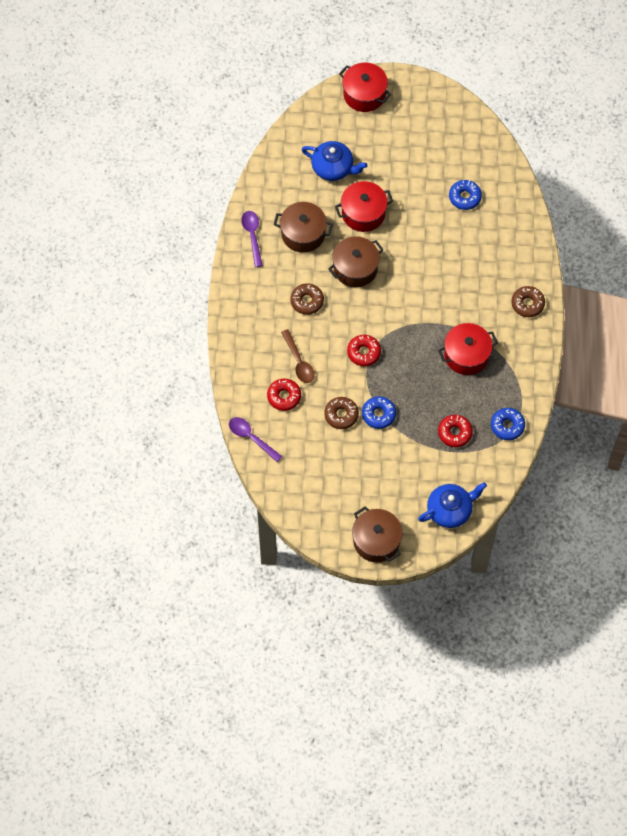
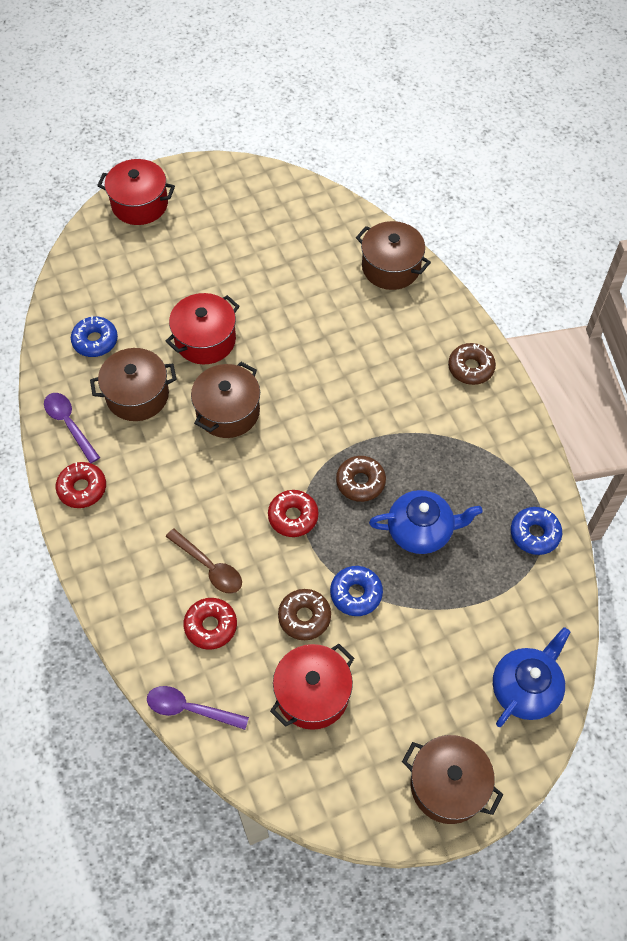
camera: 25 degrees left, 5 degrees down
brown donut [290,283,324,315] -> brown donut moved to [336,456,386,502]
blue teapot [302,141,368,181] -> blue teapot moved to [369,490,483,554]
red pot [438,323,498,375] -> red pot moved to [270,644,354,730]
red donut [438,415,473,447] -> red donut moved to [56,462,106,508]
blue donut [449,180,482,210] -> blue donut moved to [71,316,118,357]
none -> brown pot [356,221,431,290]

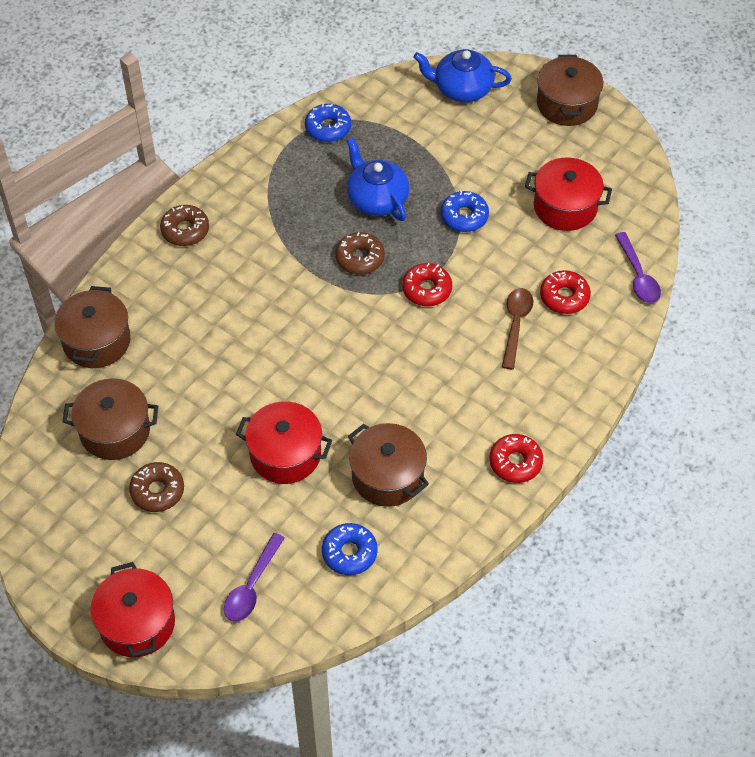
camera: 120 degrees left, 5 degrees down
purple spoon [44,393,100,463] -> purple spoon moved to [224,533,285,622]
brown pot [191,362,260,438] -> brown pot moved to [62,378,158,460]
brown donut [278,589,331,640] -> brown donut moved to [129,462,184,512]

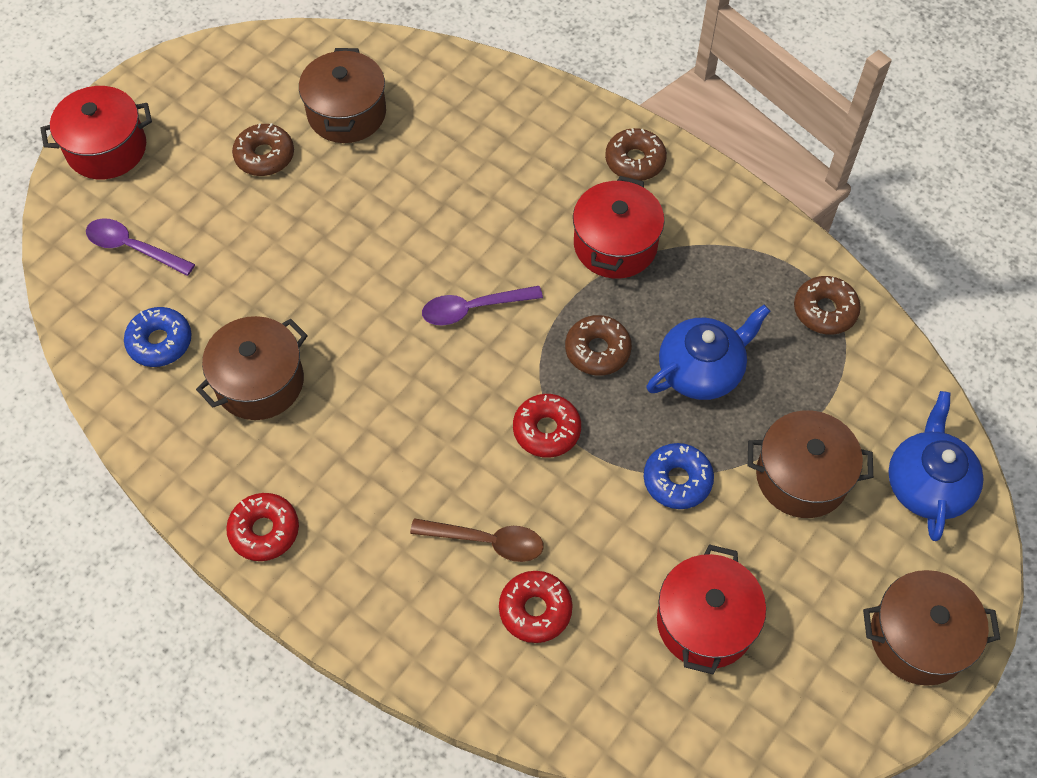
camera: 90 degrees right, 5 degrees up
brown pot [54,286,131,368] -> brown pot moved to [748,410,873,518]
red pot [236,401,332,484] -> red pot moved to [573,176,665,279]
blue donut [305,104,351,142] -> brown donut [794,276,861,335]
purple spoon [615,232,661,303] -> purple spoon moved to [422,286,543,325]

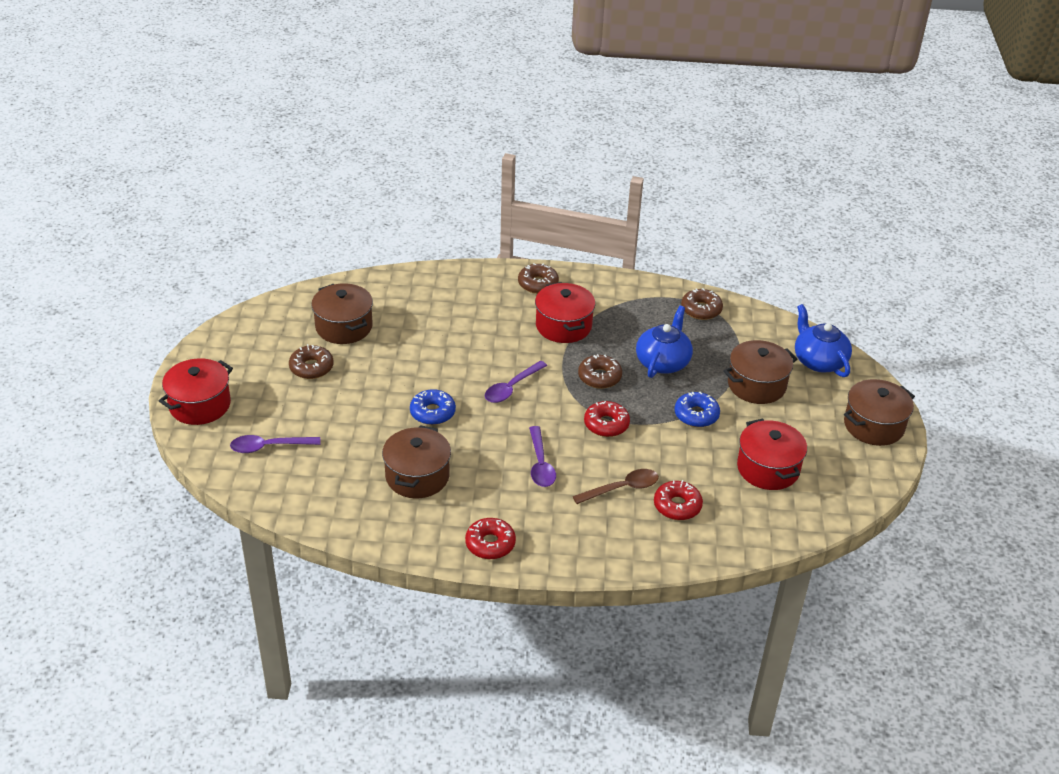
camera: 35 degrees left, 20 degrees down
blue donut [124,307,192,367] -> blue donut moved to [410,389,456,425]
none -> purple spoon [529,426,556,487]

